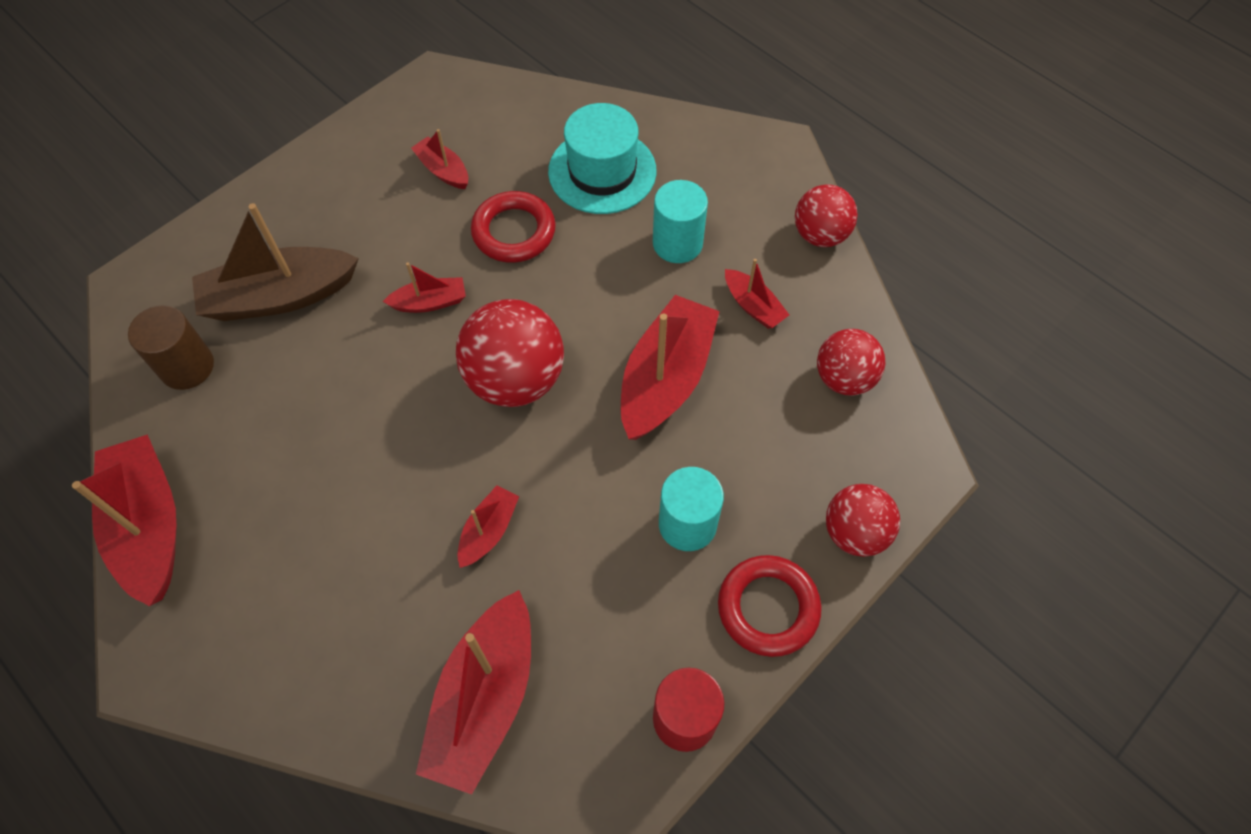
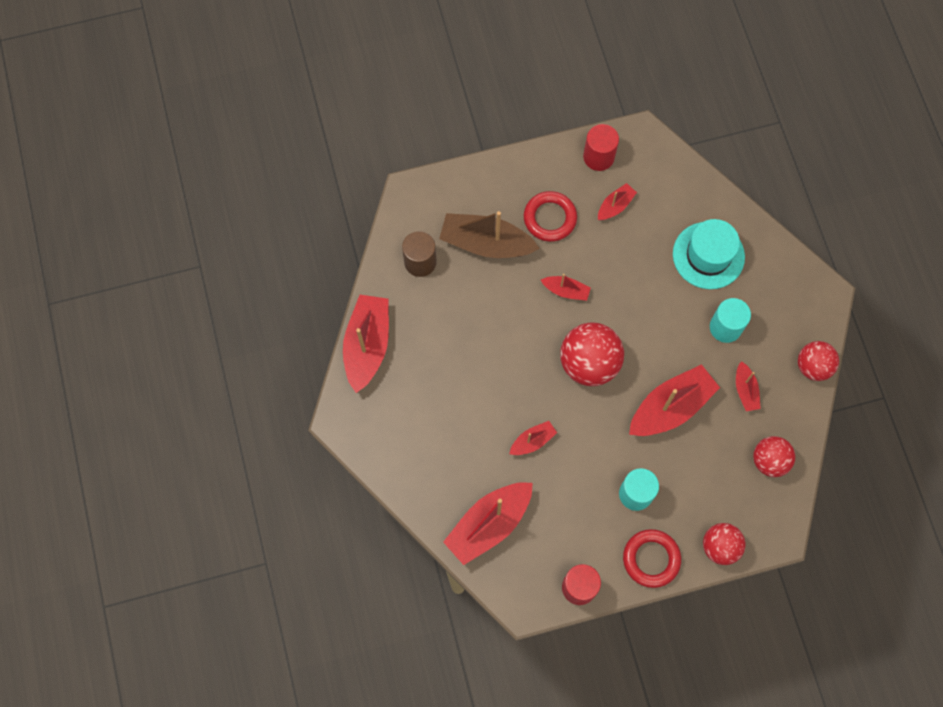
camera: 30 degrees right, 10 degrees up
red boat [411,129,468,189] -> red boat turned 60 degrees clockwise [598,183,637,221]
red ring [471,191,556,263] -> red ring moved to [524,191,577,242]
none -> red cylinder [583,124,619,171]

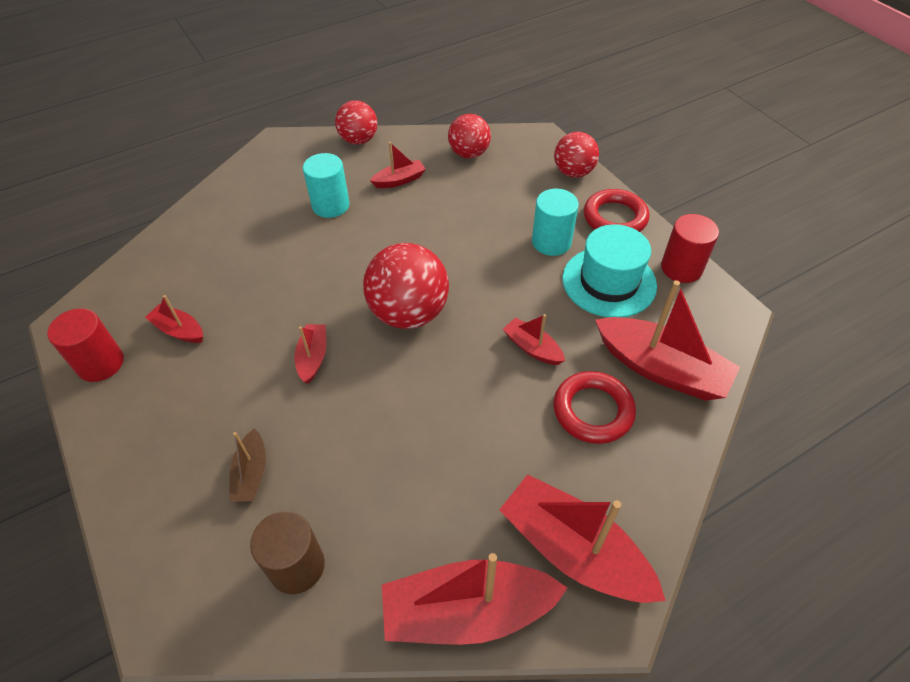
camera: 105 degrees left, 20 degrees down
brown boat [439,211,540,258] -> brown boat [229,428,266,502], size x0.50
red ring [524,191,577,242] -> red ring moved to [554,371,636,444]
red boat [629,364,720,436] -> red boat moved to [499,474,666,603]
turquoise hat [673,219,745,289] -> turquoise hat moved to [562,224,657,318]

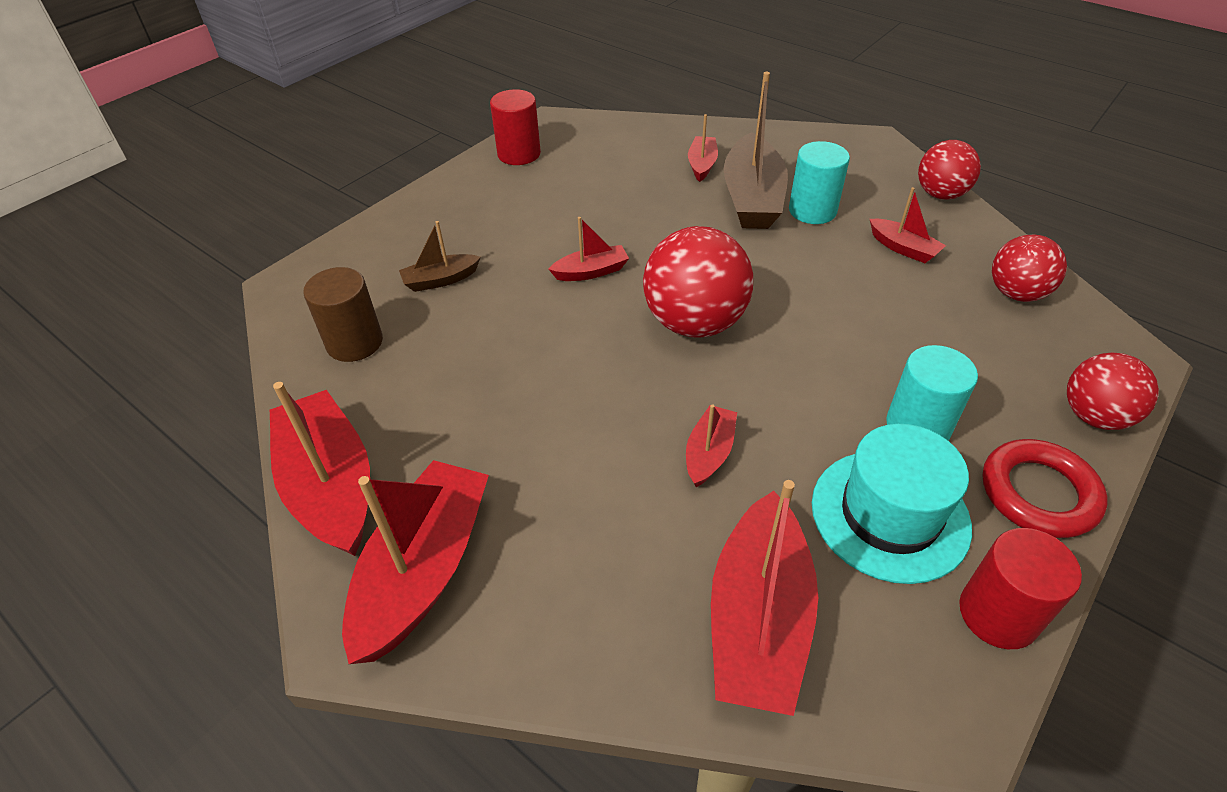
camera: 70 degrees right, 5 degrees down
red boat [145,295,203,343] -> red boat moved to [688,114,718,182]
red ring [554,371,636,444] -> none
none -> brown boat [724,72,788,229]

